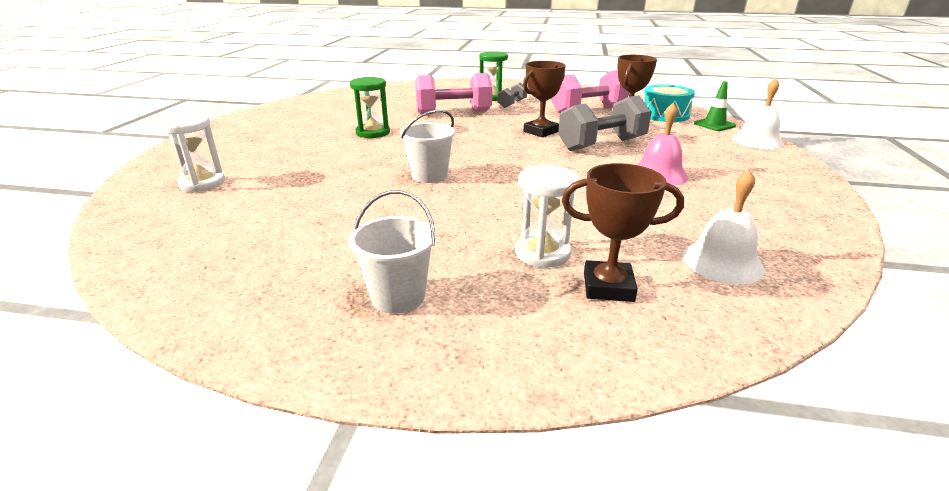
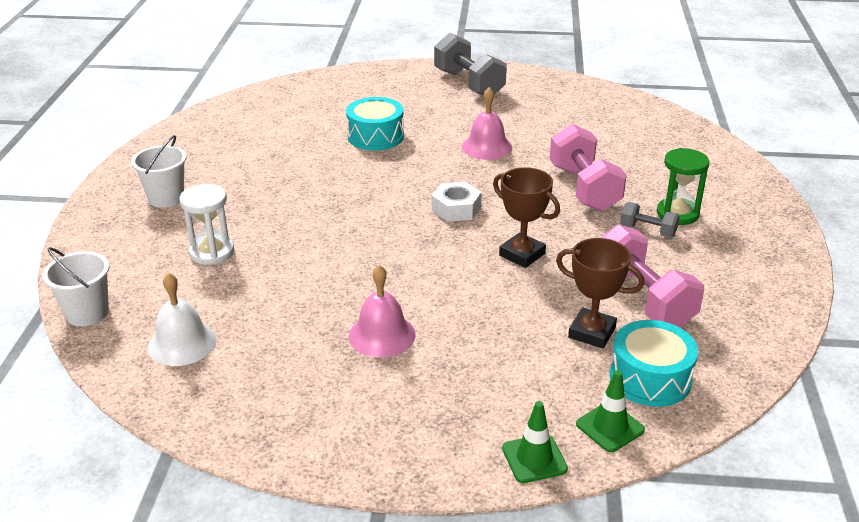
camera: 85 degrees right, 5 degrees up
white hourglass [158,114,225,192] -> none
green hourglass [350,77,390,138] -> pink bell [462,87,512,160]
white bucket [400,110,455,183] -> white bucket moved to [42,247,109,326]
grey dumbbell [558,95,652,151] -> grey dumbbell moved to [434,33,507,96]
brown trophy [562,163,684,302] -> none
white bell [732,78,784,149] -> green traffic cone [502,401,568,483]
none -> turquoise drum [346,97,404,151]
none -> white nut [432,182,482,222]

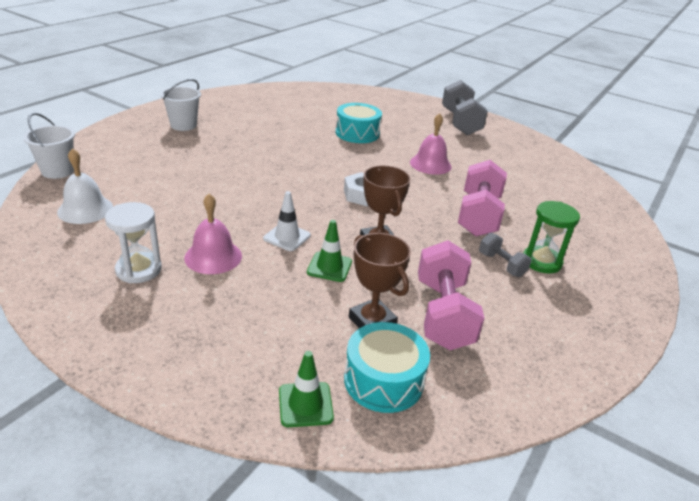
camera: 25 degrees right, 0 degrees up
white hourglass [179,184,234,265] -> white hourglass moved to [105,202,162,283]
green traffic cone [502,401,568,483] -> green traffic cone moved to [307,220,352,282]
none -> white traffic cone [263,191,311,251]

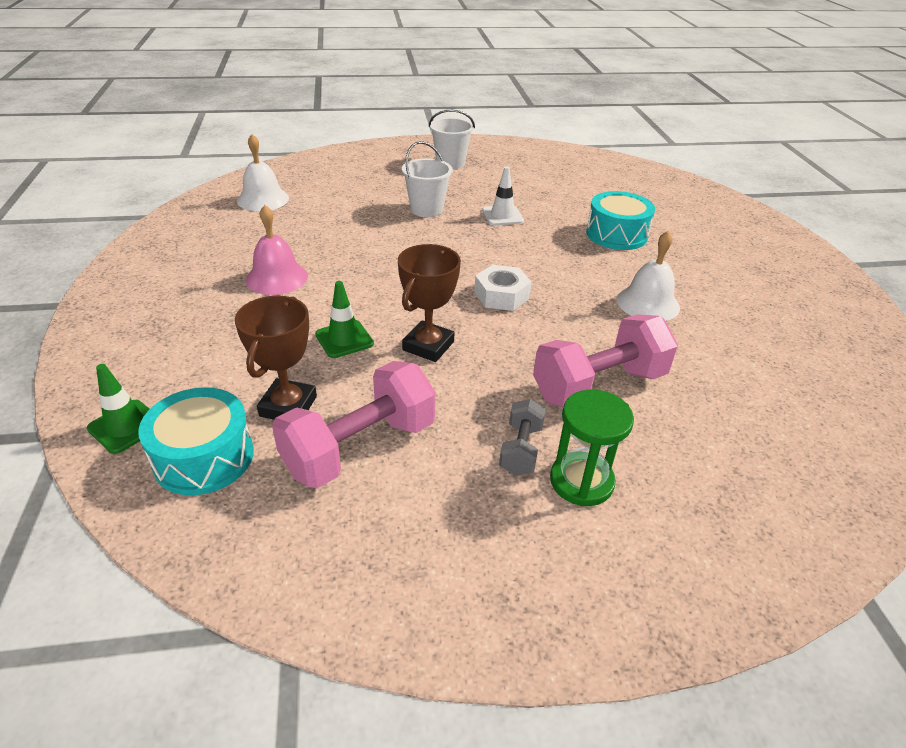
camera: 50 degrees right, 5 degrees up
white bucket [23,113,75,179] -> white bucket moved to [402,141,453,217]
white hourglass [105,202,162,283] -> none
white traffic cone [263,191,311,251] -> white traffic cone moved to [482,166,524,225]
pink bell [410,113,452,175] -> white bell [617,231,680,321]
grey dumbbell [442,80,488,135] -> none

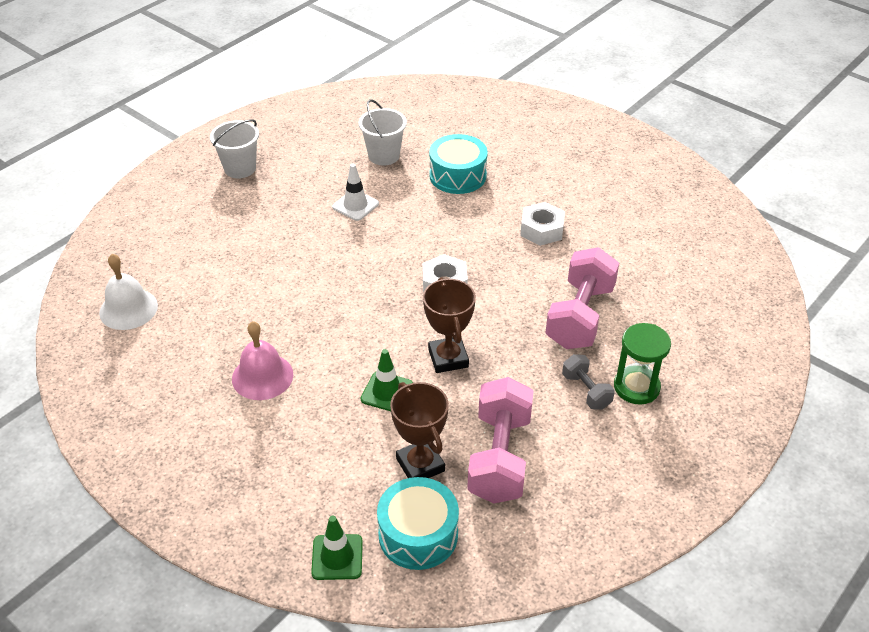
camera: 40 degrees left, 5 degrees up
white bucket [402,141,453,217] -> white bucket moved to [359,99,407,165]
white bell [617,231,680,321] -> white nut [520,202,565,246]

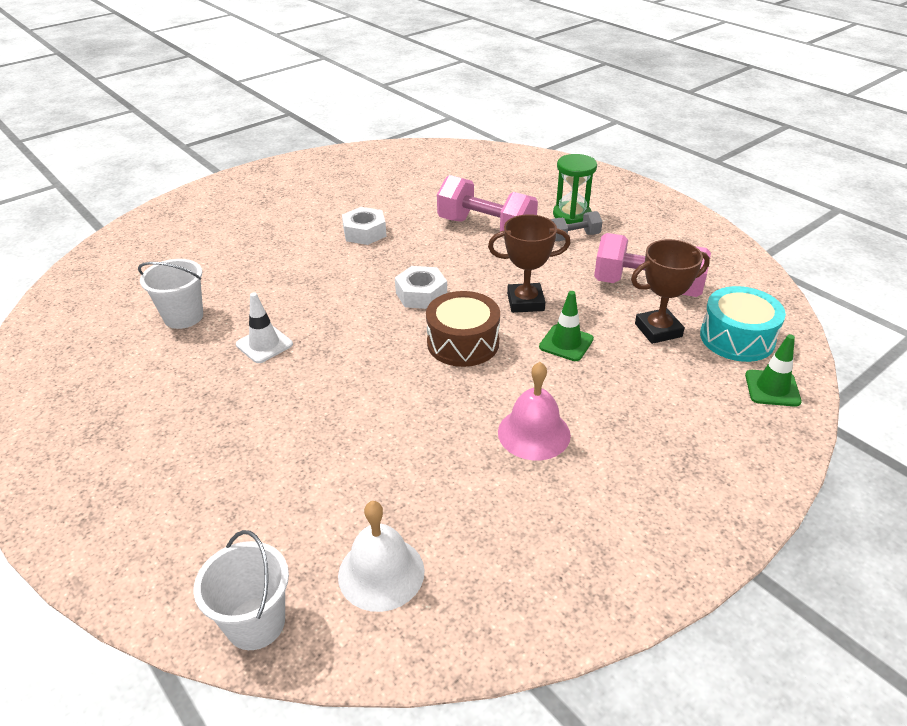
camera: 80 degrees left, 5 degrees down
white bucket [210,119,259,178] -> white bucket moved to [194,530,289,650]
turquoise drum [429,134,488,194] -> none
none -> brown drum [426,291,500,367]

